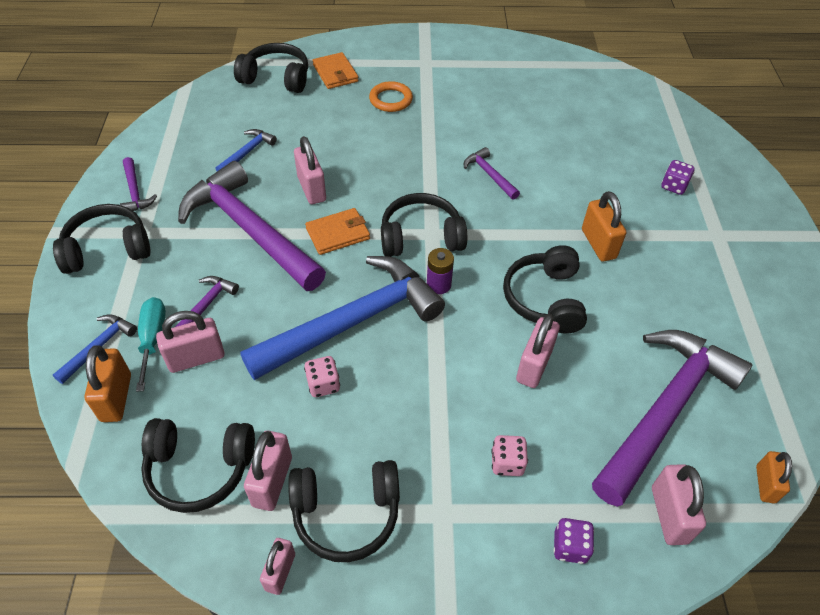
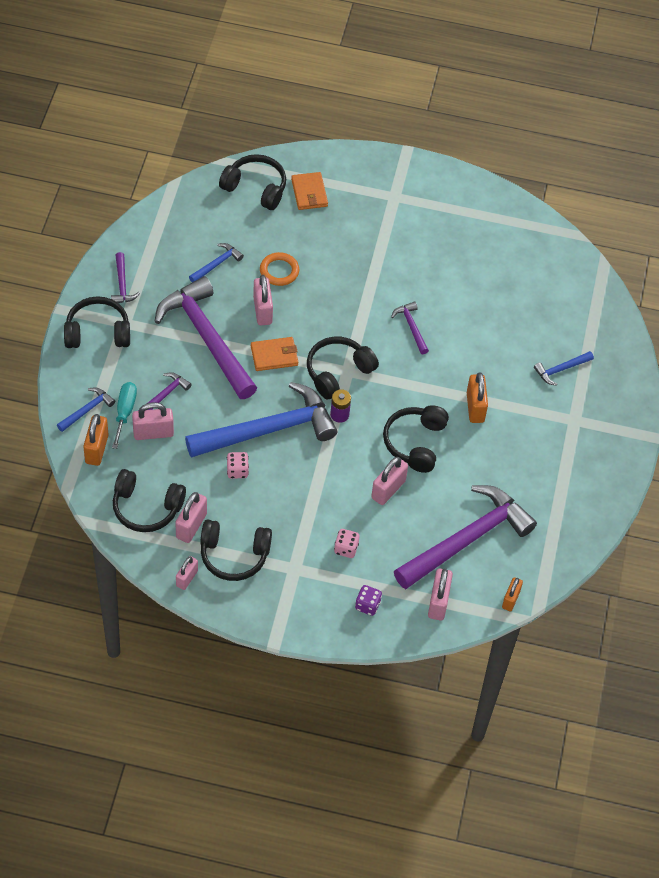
camera: 10 degrees right, 5 degrees up
orange ring [369,81,413,112] -> orange ring moved to [260,252,299,286]
black headphones [381,193,467,257] -> black headphones turned 45 degrees counterclockwise [307,337,379,399]
purple dice [661,160,695,195] -> blue hammer [534,351,594,386]

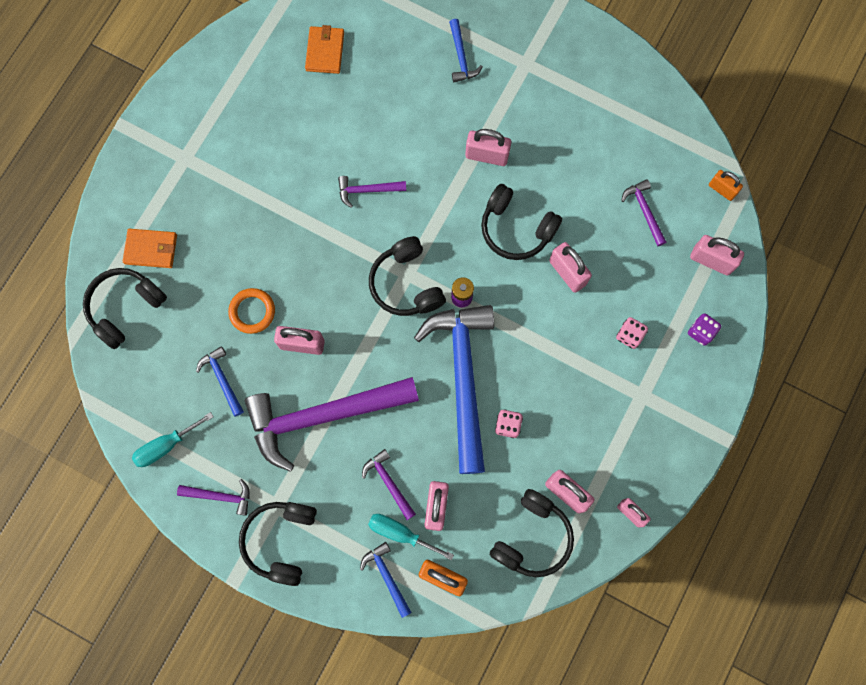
camera: 70 degrees left, 20 degrees up
black headphones [200,519,272,581] -> none
orange wallet [251,337,298,371] -> orange wallet moved to [305,25,344,74]
purple hammer [394,485,537,589] -> purple hammer [621,179,666,246], size x0.42
orange padlock [467,372,488,423] -> pink padlock [465,129,511,166]
none -> turquoise screwdriver [132,412,214,467]

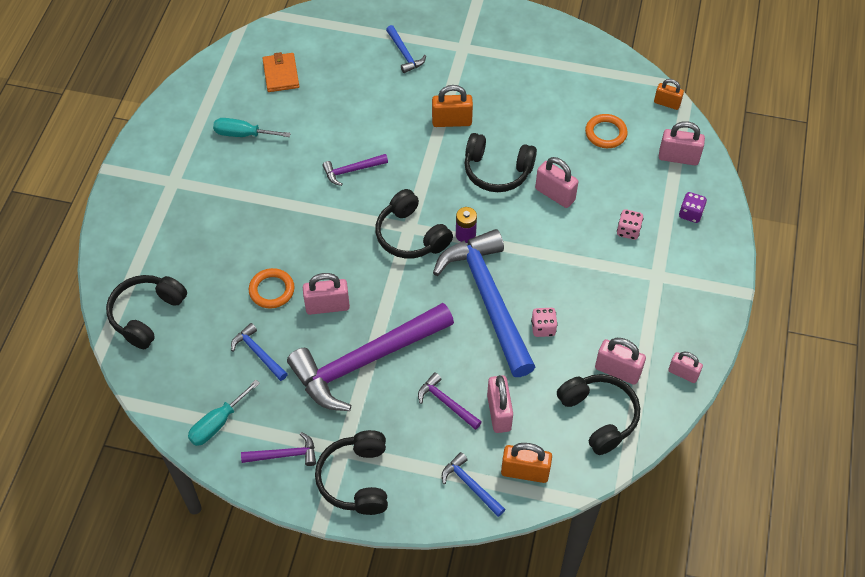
camera: 15 degrees left, 20 degrees down
orange wallet [123,229,177,268] -> none
turquoise screwdriver [368,514,454,560] -> turquoise screwdriver moved to [213,118,291,137]
pink padlock [465,129,511,166] -> orange padlock [432,85,473,127]
black headphones [490,489,574,577] -> black headphones turned 45 degrees counterclockwise [557,374,640,455]
purple hammer [621,179,666,246] -> orange ring [585,114,628,148]

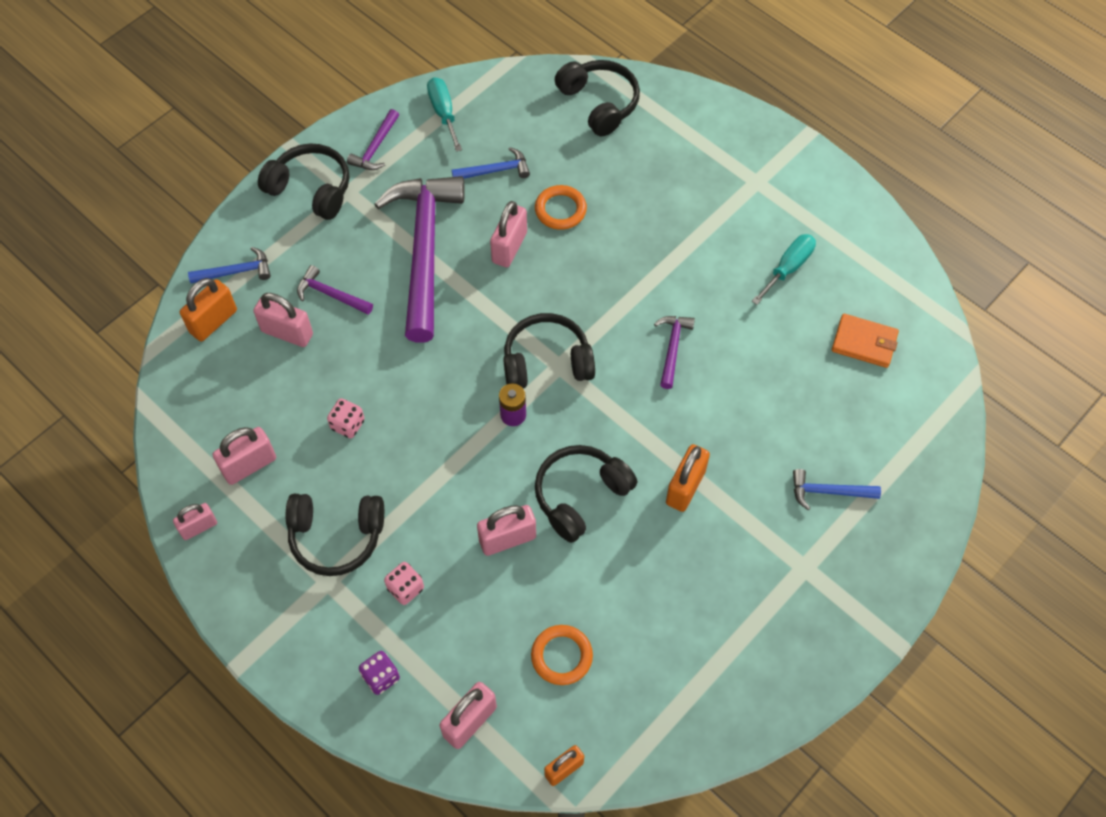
camera: 120 degrees right, 5 degrees up
purple hammer [418,372,482,430] -> purple hammer turned 135 degrees counterclockwise [297,265,373,315]
blue hammer [433,229,535,377] -> none
black headphones [557,374,640,455] -> black headphones moved to [286,494,384,576]

